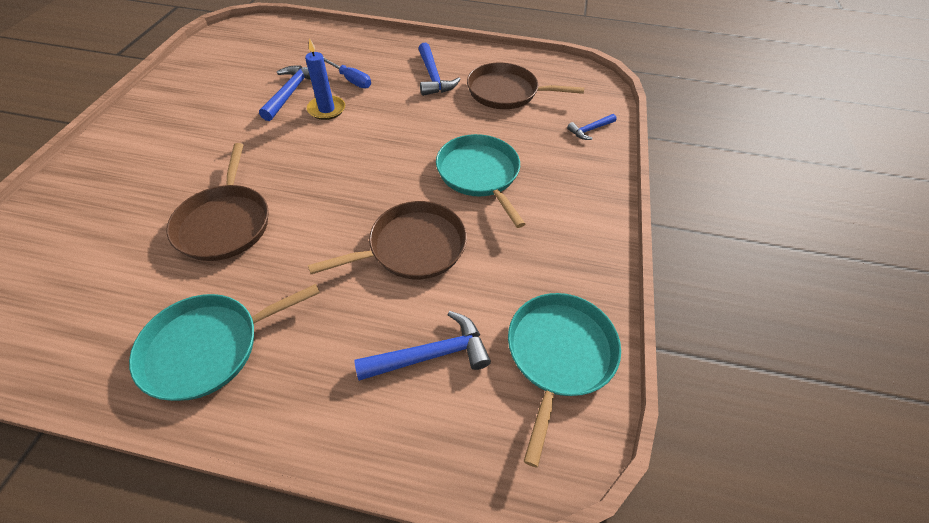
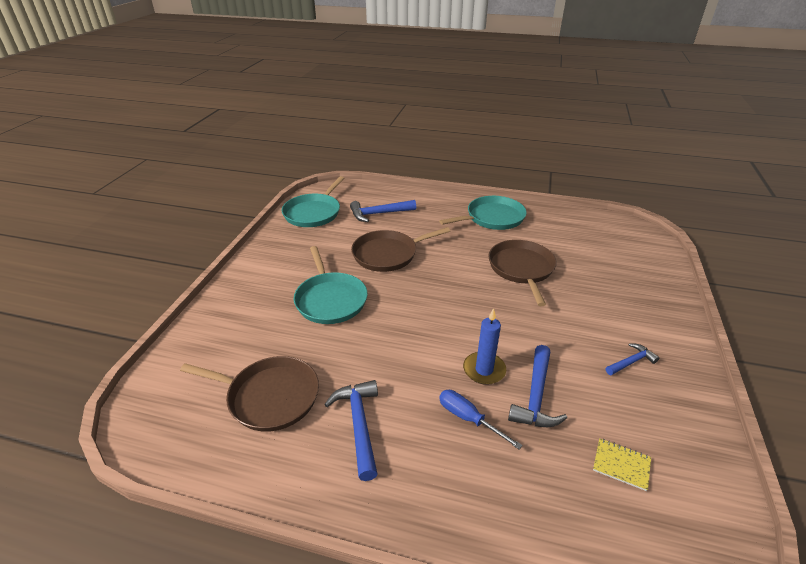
camera: 175 degrees left, 15 degrees down
blue hammer [567,114,617,140] -> blue hammer moved to [606,343,659,375]
none -> yellow notebook [593,438,651,491]

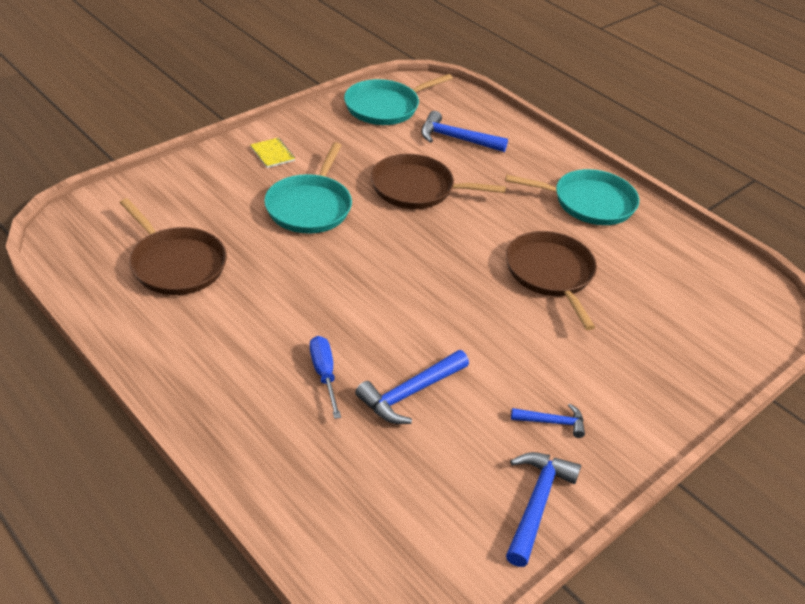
camera: 30 degrees right, 5 degrees up
blue hammer [324,380,378,481] -> blue hammer moved to [506,452,581,567]
blue candle [463,308,506,385] -> none
brown pan [488,240,556,306] -> brown pan turned 45 degrees counterclockwise [506,231,597,330]
yellow notebook [593,438,651,491] -> yellow notebook moved to [250,138,295,168]

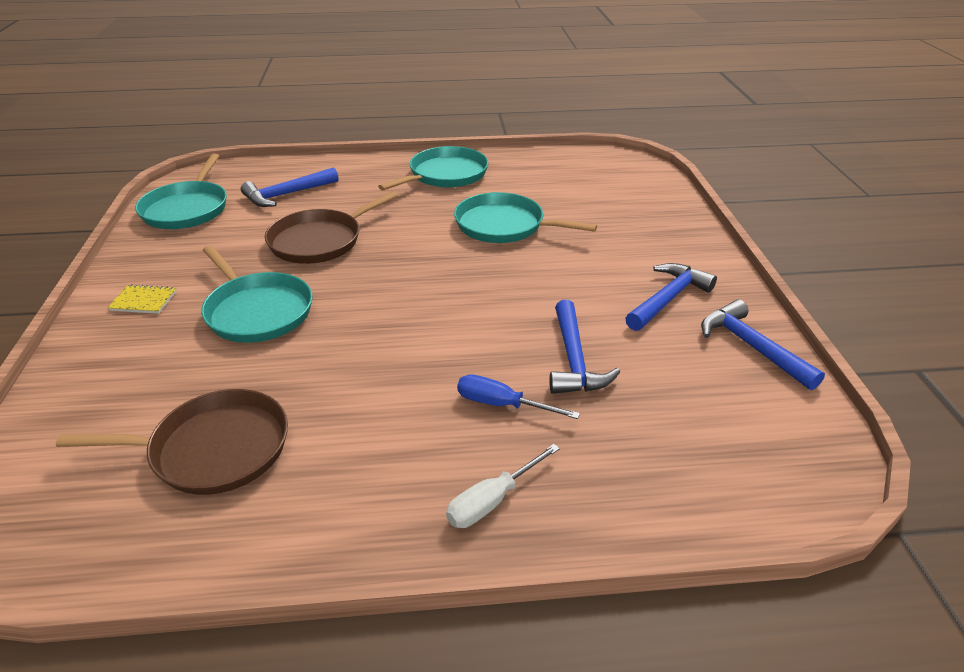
camera: 50 degrees left, 5 degrees down
brown pan [506,231,597,330] -> turquoise pan [454,192,597,243]
blue hammer [511,404,585,438] -> blue hammer [625,263,717,331], size x1.66
none -> white screwdriver [446,444,560,528]

